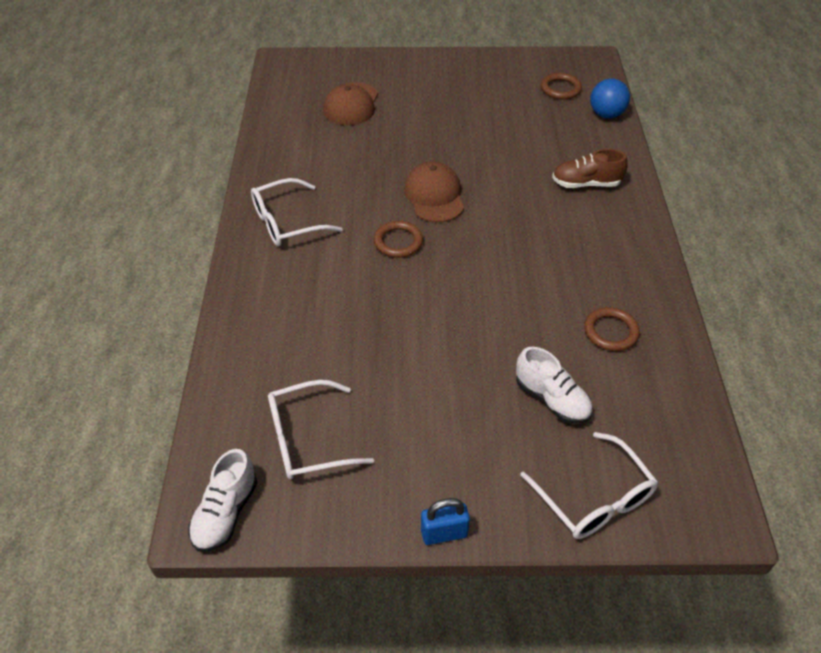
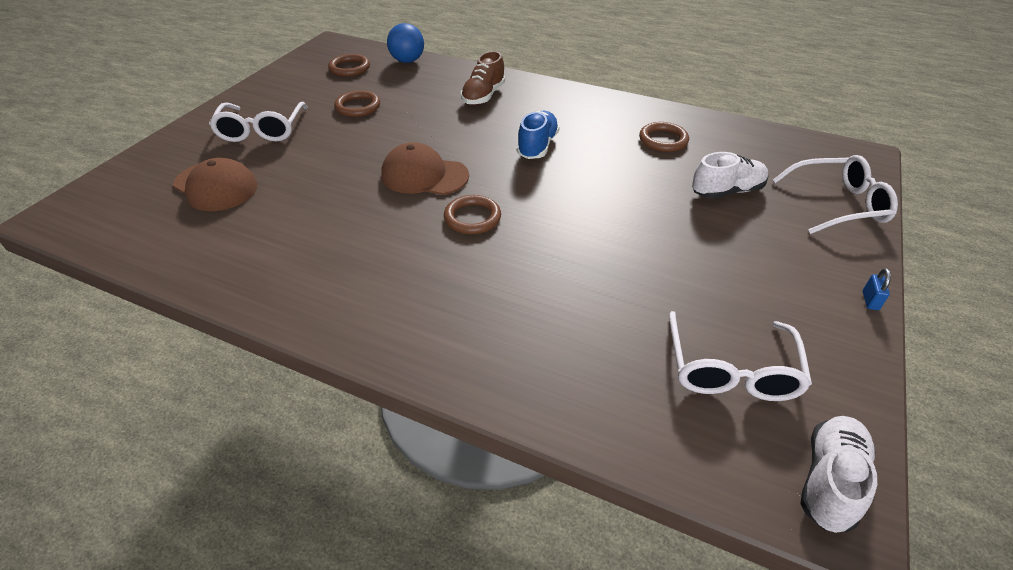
camera: 65 degrees left, 5 degrees down
white shoe [188,449,257,552] -> white shoe turned 105 degrees counterclockwise [800,416,877,533]
white glasses [251,178,342,246] -> white glasses moved to [209,102,308,142]
blue padlock [421,498,470,545] -> blue padlock [863,268,891,310], size x0.60
none -> brown ring [334,90,380,117]
none -> blue shoe [517,111,560,159]

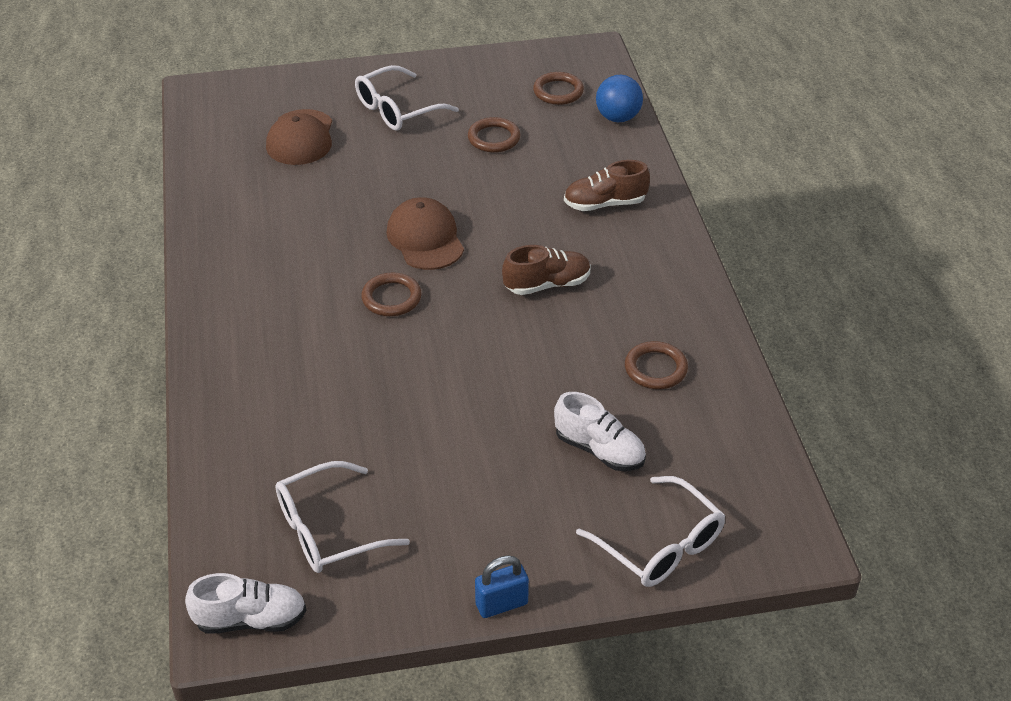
camera: 55 degrees right, 0 degrees up
blue shoe [517,111,560,159] -> brown shoe [502,245,591,295]
blue padlock [863,268,891,310] -> blue padlock [475,555,529,618], size x1.66

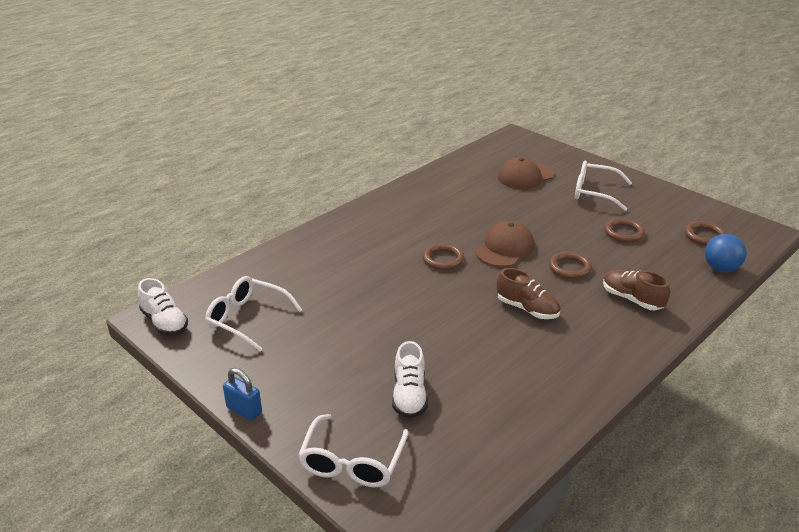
camera: 55 degrees right, 10 degrees down
brown ring [625,341,688,389] -> brown ring moved to [549,252,592,279]

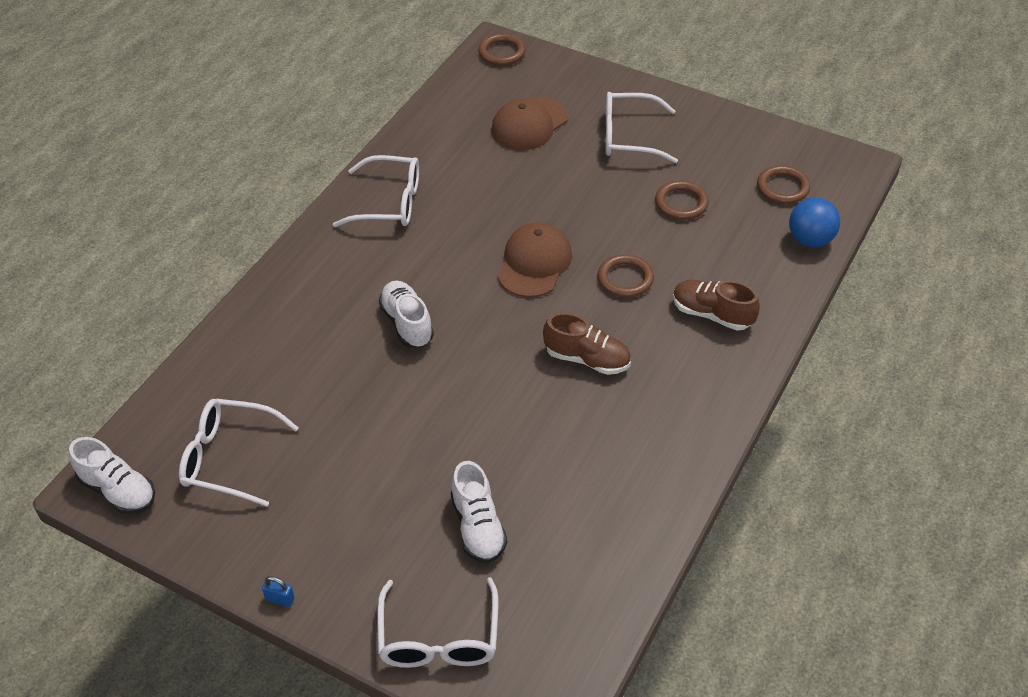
camera: 15 degrees left, 15 degrees up
blue padlock [223,368,262,421] -> blue padlock [262,576,295,607], size x0.60
brown ring [423,243,464,270] -> brown ring moved to [478,33,526,66]
none -> white glasses [333,155,419,227]
none -> white shoe [379,280,434,348]

